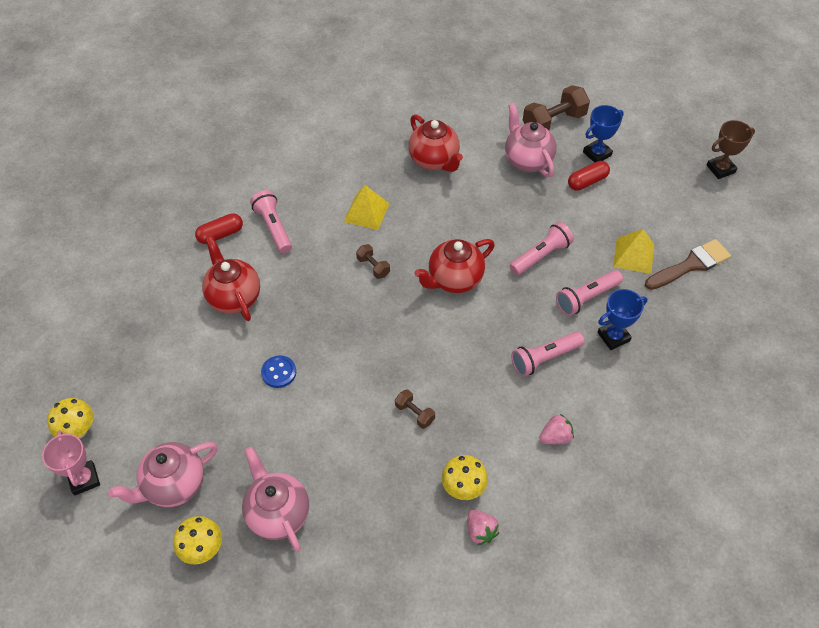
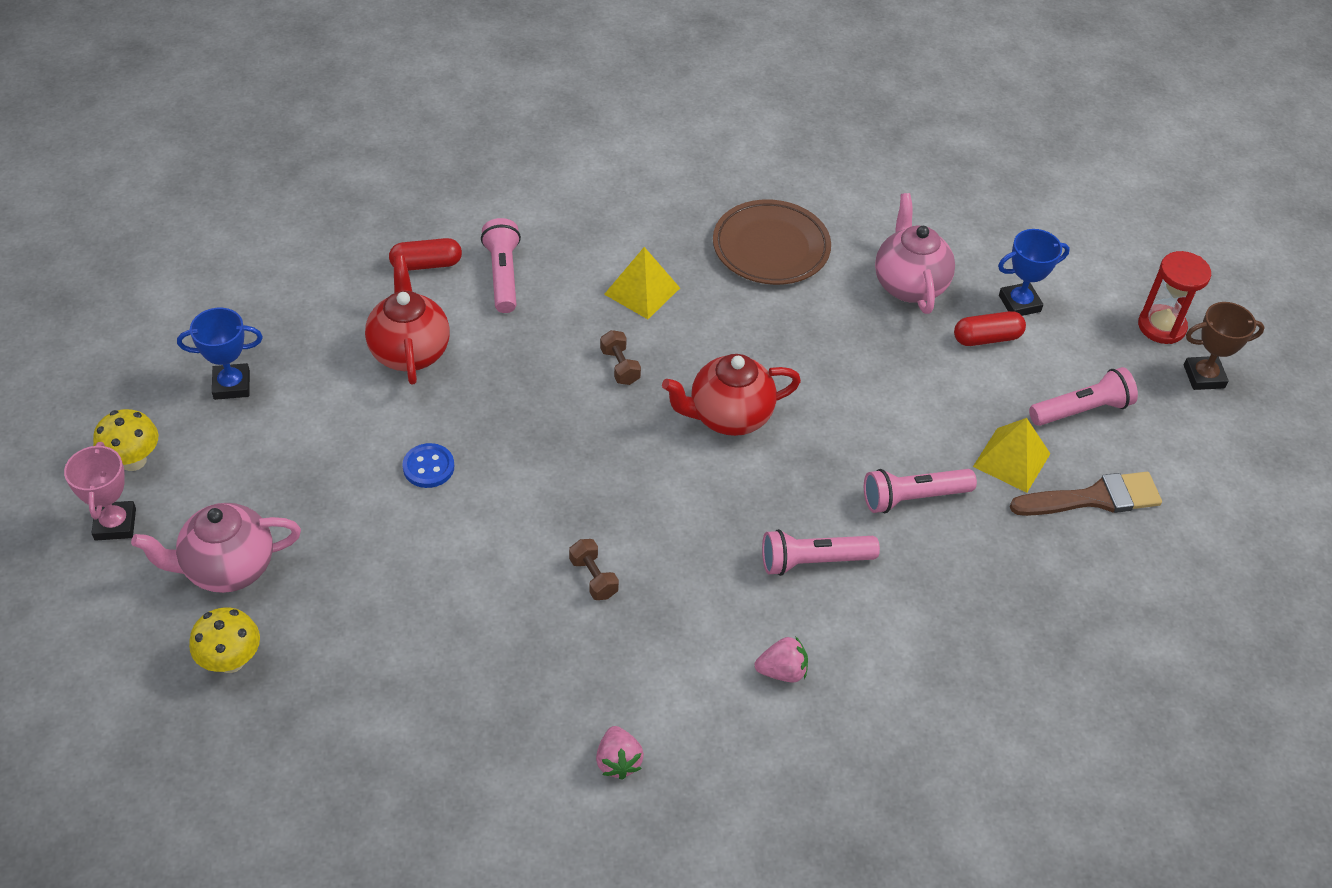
camera: 15 degrees right, 5 degrees down
pink teapot [242,447,309,552] -> none
red teapot [409,114,463,172] -> brown plate [713,199,831,285]
yellow mushroom [442,455,488,500] -> none
pink flashlight [510,222,574,275] -> pink flashlight moved to [1029,367,1138,426]
brown dumbbell [523,85,590,130] -> none
blue trophy [598,289,648,350] -> blue trophy moved to [177,308,263,400]
none -> red hourglass [1138,251,1211,344]

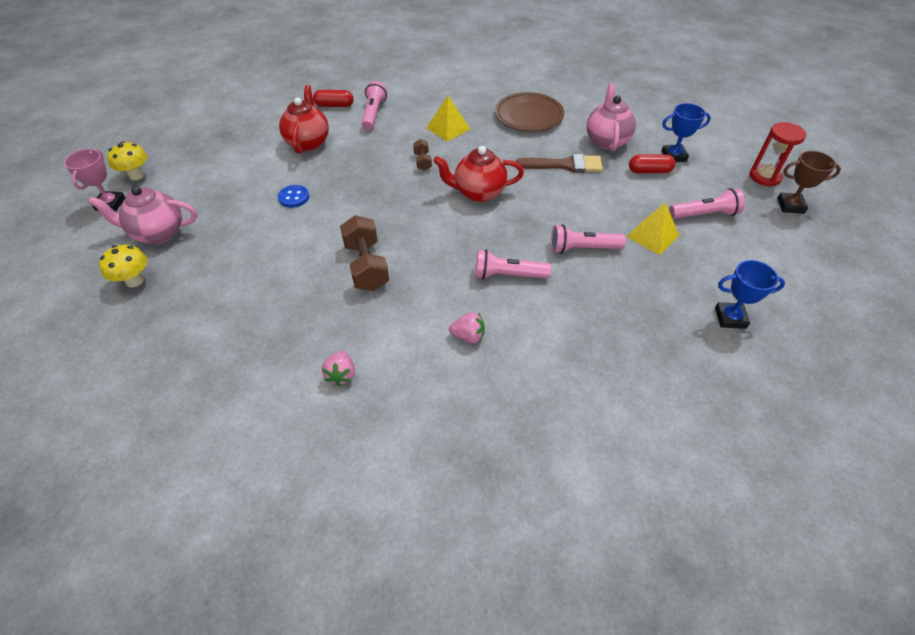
camera: 15 degrees right, 0 degrees up
blue trophy [177,308,263,400] -> blue trophy moved to [715,260,785,329]
brown dumbbell [569,539,619,600] -> brown dumbbell [340,215,389,291], size x1.94
brown brush [1010,472,1162,516] -> brown brush moved to [516,154,603,173]

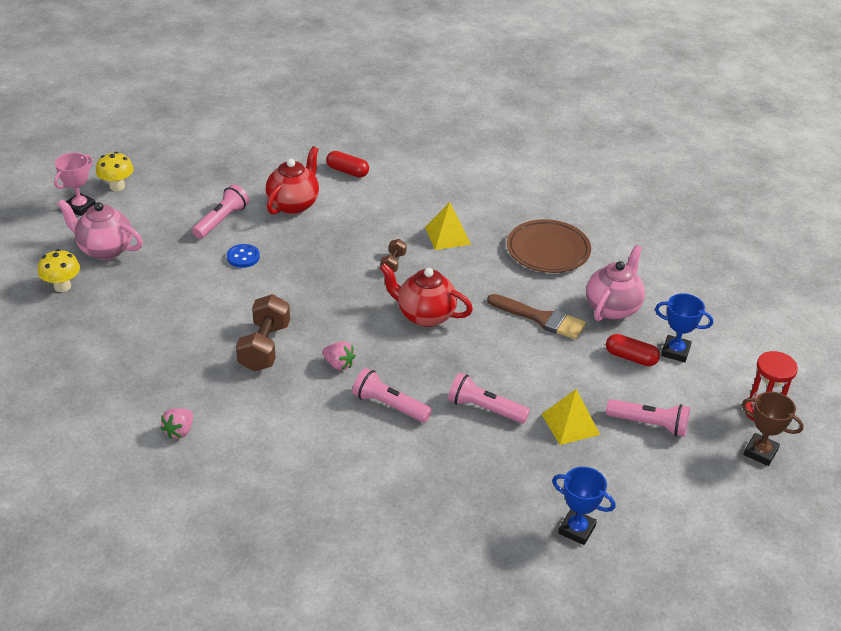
camera: 25 degrees right, 10 degrees down
pink flashlight [361,81,387,130] -> pink flashlight moved to [192,185,249,239]
pink strawberry [449,312,485,343] -> pink strawberry moved to [322,341,356,370]

